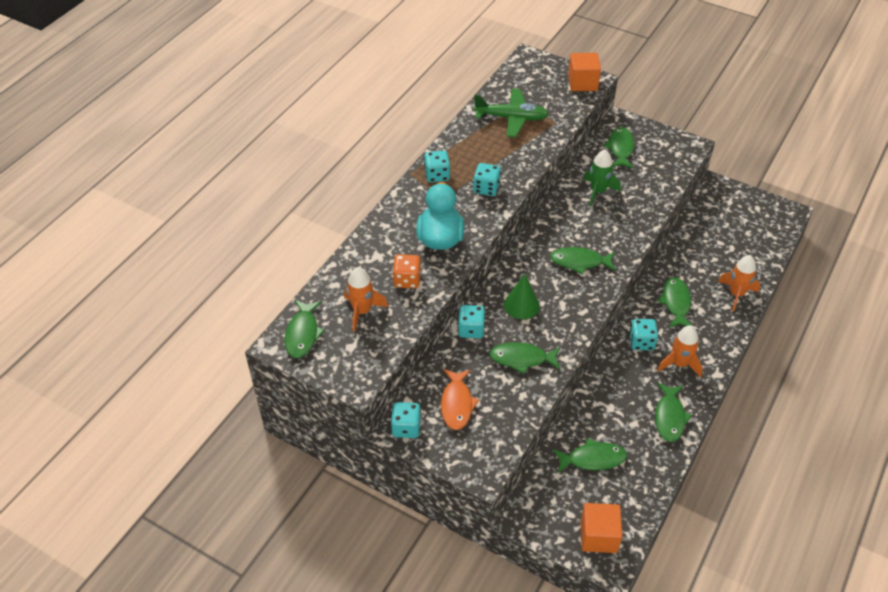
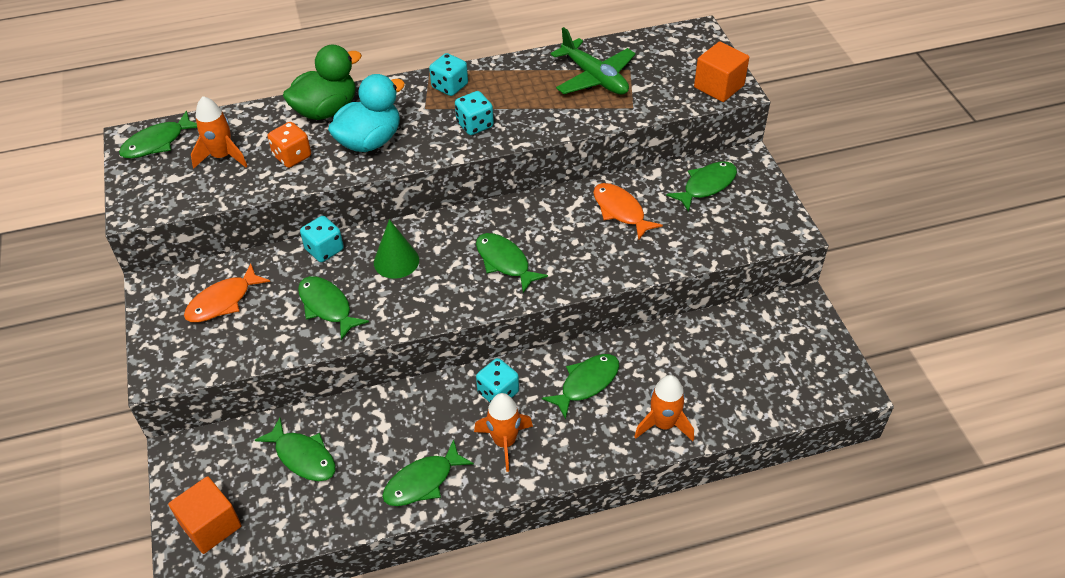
camera: 45 degrees right, 0 degrees up
turquoise dice [391,402,421,438] -> none
green rocket [584,149,621,206] -> orange fish [593,183,663,241]
none -> green duck [283,45,362,120]

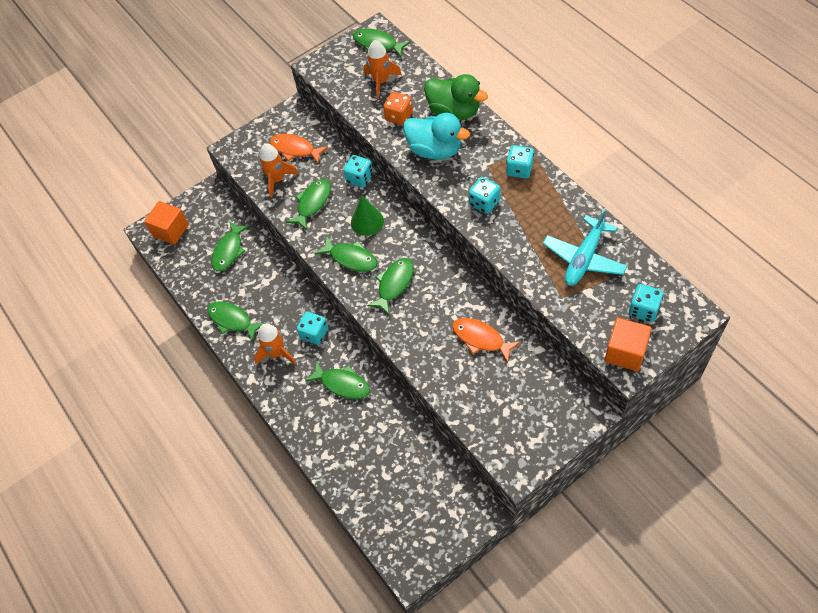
camera: 75 degrees right, 10 degrees up
green plane [551,27,636,95] -> turquoise plane [543,208,627,286]
orange fish [593,183,663,241] -> orange fish turned 90 degrees counterclockwise [452,318,520,363]
orange rocket [634,375,694,441] -> orange rocket moved to [259,143,299,198]
green fish [666,162,737,212] -> green fish moved to [315,236,377,272]
none -> turquoise dice [629,284,663,322]

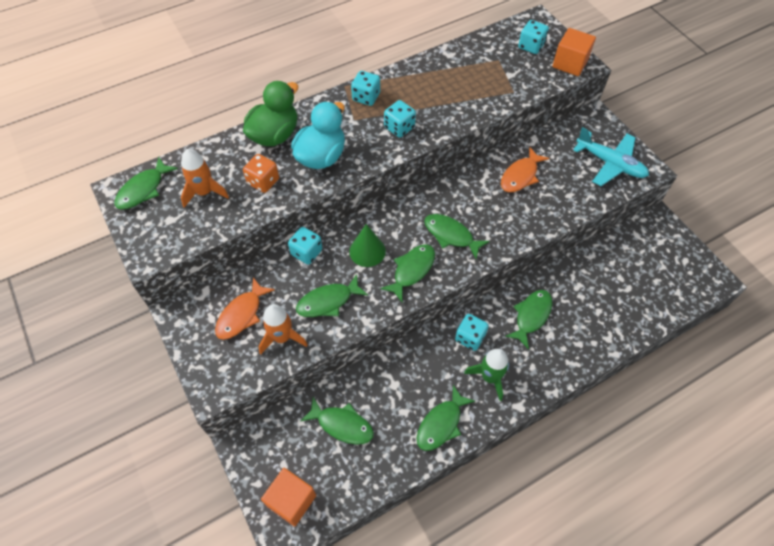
camera: 90 degrees left, 0 degrees up
orange rocket [254,323,296,365] -> green rocket [464,349,509,401]
green fish [286,179,331,230] -> green fish turned 60 degrees counterclockwise [296,274,368,317]
turquoise plane [543,208,627,286] -> turquoise plane moved to [573,127,649,186]

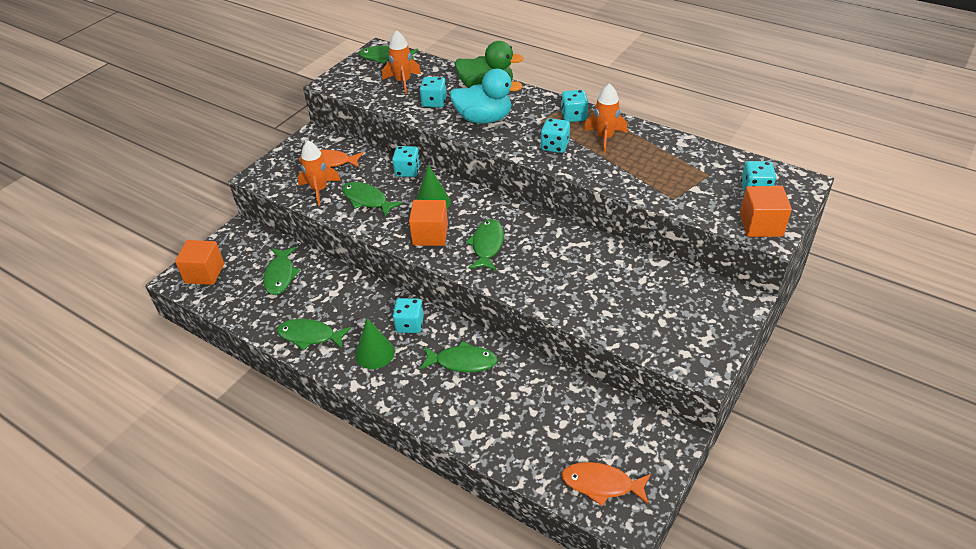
camera: 65 degrees right, 15 degrees down
orange dice [243,154,279,193] -> turquoise dice [420,77,447,107]
green fish [380,244,435,302] -> orange cube [409,200,448,246]
green rocket [464,349,509,401] -> green cone [355,318,395,369]
orange fish [501,147,550,192] -> orange fish moved to [562,462,651,506]
turquoise plane [573,127,649,186] -> none
none -> orange rocket [583,83,628,153]

